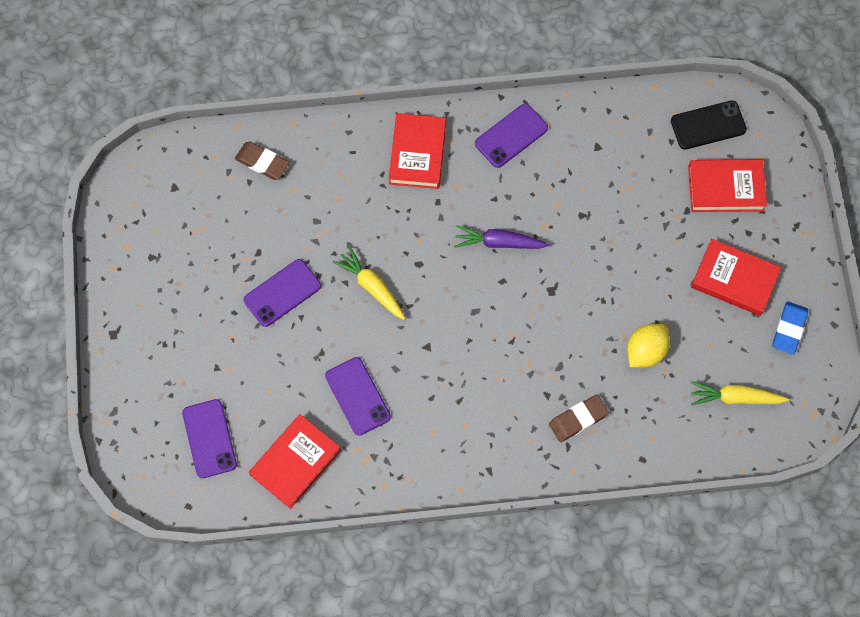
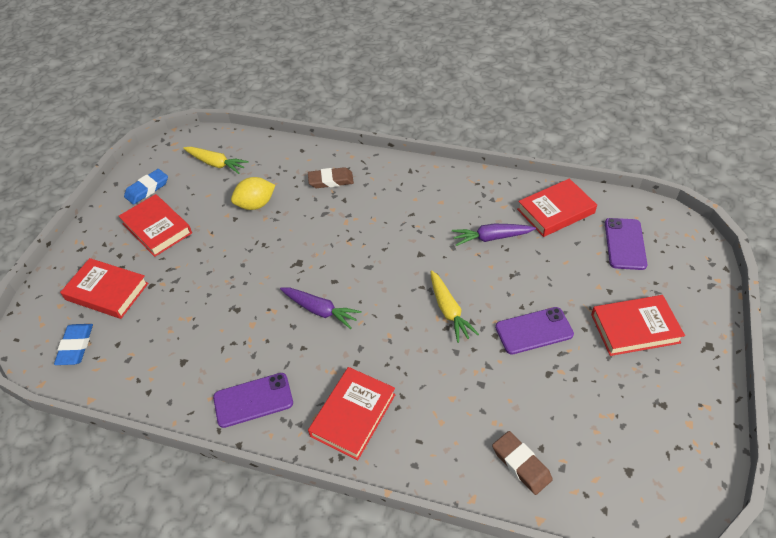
camera: 155 degrees left, 20 degrees down
purple phone [325,357,391,436] -> purple carrot [452,224,536,246]
black phone [671,100,747,150] -> blue eraser [54,324,93,365]
none -> red book [591,295,685,356]

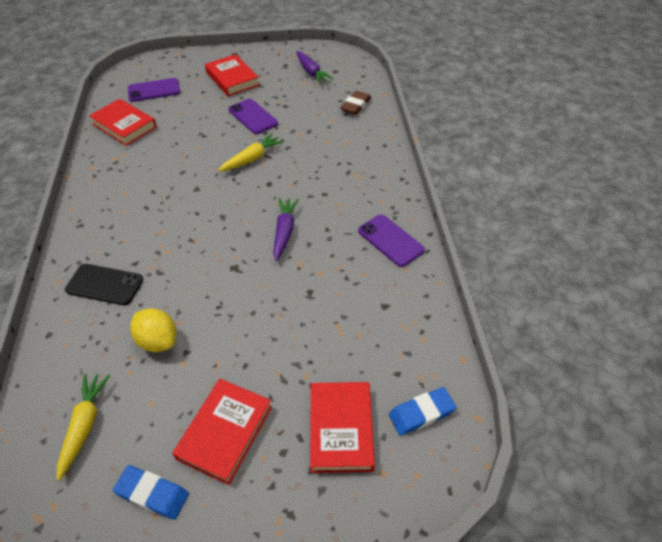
camera: 115 degrees left, 0 degrees up
brown eraser [308,167,354,188] -> black phone [65,264,143,305]
red book [308,367,396,460] -> none
purple carrot [452,224,536,246] -> purple carrot moved to [296,51,334,84]

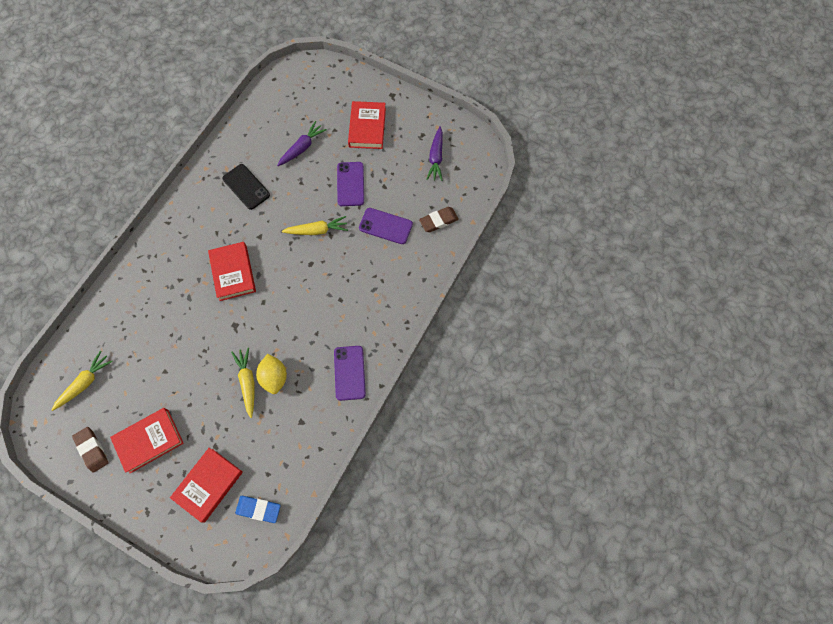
camera: 35 degrees right, 20 degrees up
black phone [65,264,143,305] -> black phone moved to [223,164,270,210]
red book [89,99,157,146] -> red book moved to [208,242,256,301]
blue eraser [113,465,189,520] -> brown eraser [72,427,109,473]
purple phone [128,78,180,102] -> purple phone moved to [359,208,413,244]
yellow lemon [130,308,176,352] -> yellow lemon moved to [256,354,287,394]
purple carrot [273,198,299,261] -> purple carrot moved to [277,121,327,166]
none -> yellow carrot [231,348,254,418]

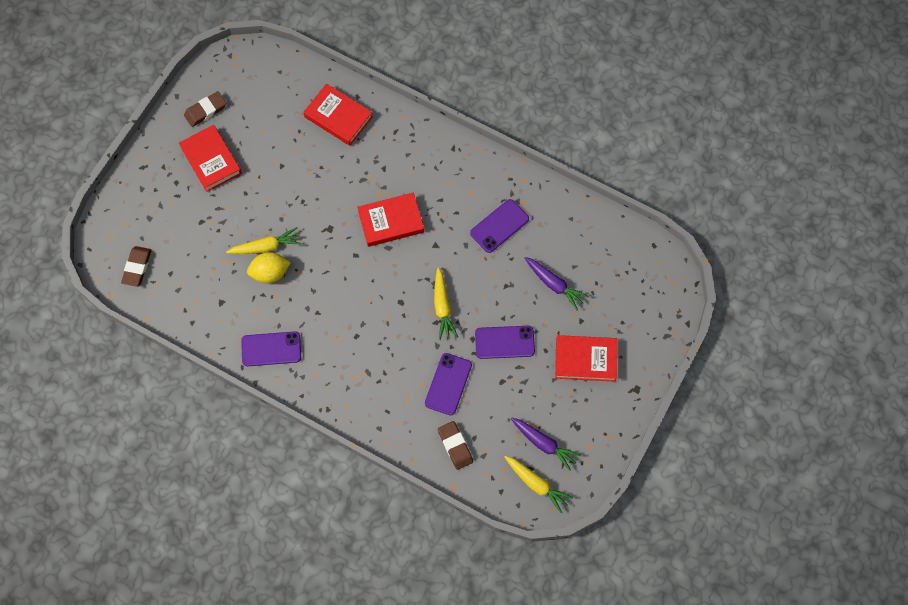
camera: 90 degrees right, 0 degrees up
yellow carrot [52,351,113,411] -> yellow carrot moved to [505,456,573,513]
red book [170,448,243,522] -> red book moved to [303,84,373,146]
black phone [223,164,270,210] -> purple phone [470,199,529,253]
blue eraser [235,495,281,523] -> brown eraser [121,246,152,287]
purple carrot [426,126,443,181] -> purple carrot turned 150 degrees counterclockwise [511,417,581,471]

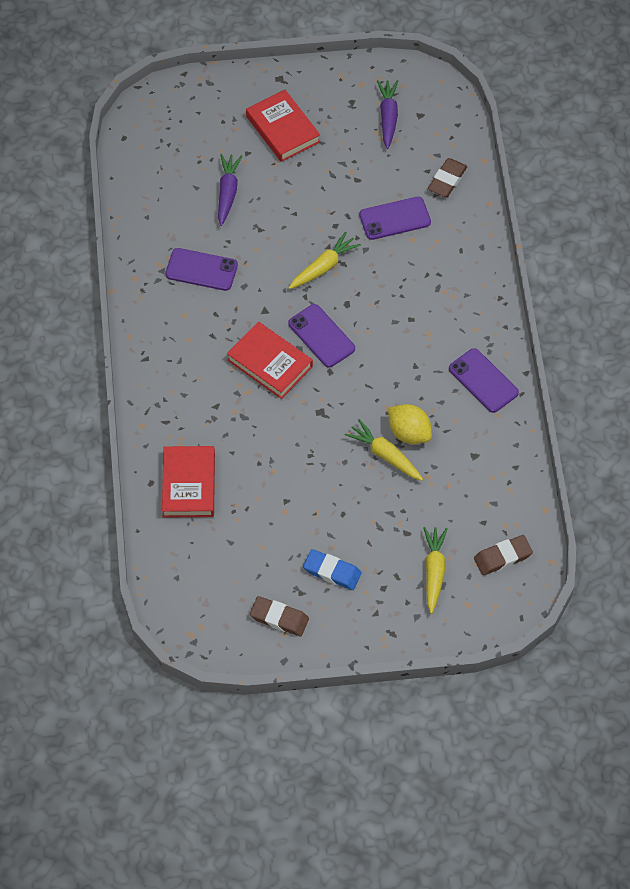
camera: 125 degrees left, 10 degrees down
red book [179,125,242,192] -> blue eraser [303,549,361,590]
purple phone [475,326,535,359] -> purple phone moved to [288,304,355,368]
yellow carrot [505,456,573,513] -> yellow carrot moved to [423,527,448,614]

